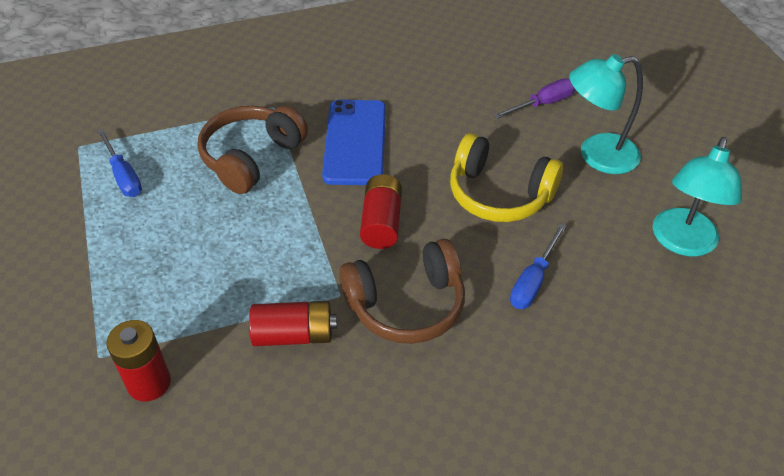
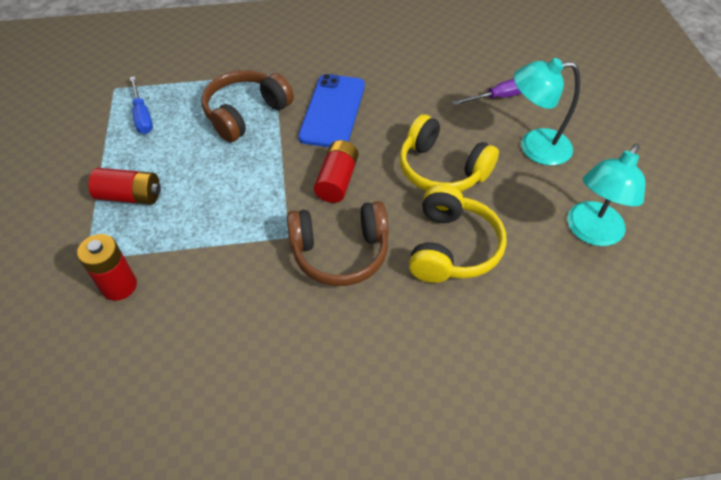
camera: 10 degrees right, 5 degrees up
red battery [249,301,337,346] -> red battery moved to [88,168,161,205]
blue screwdriver [510,224,566,309] -> yellow headphones [409,184,507,283]

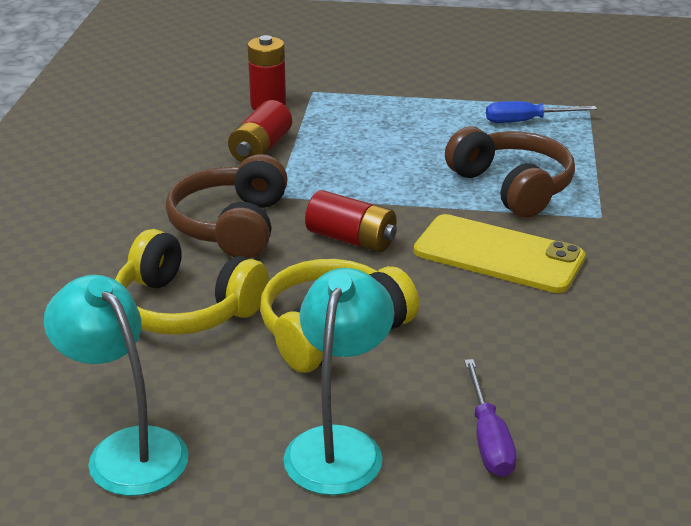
camera: 105 degrees right, 20 degrees down
red battery [88,168,161,205] -> red battery moved to [228,100,292,163]
blue phone [298,74,365,147] -> yellow phone [414,214,585,293]

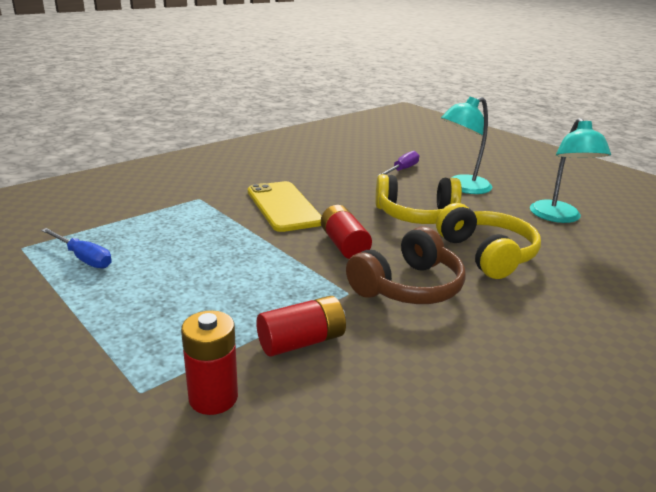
camera: 140 degrees left, 5 degrees down
brown headphones [445,127,575,218] -> none

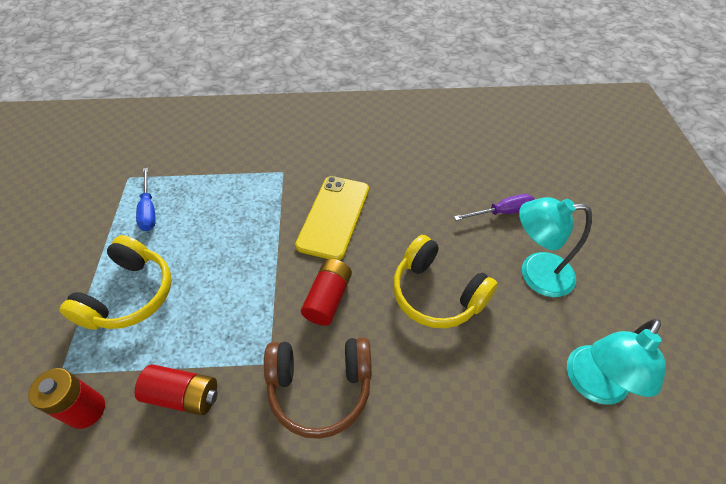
camera: 40 degrees right, 25 degrees up
yellow headphones [436,203,541,279] -> yellow headphones moved to [59,235,172,330]

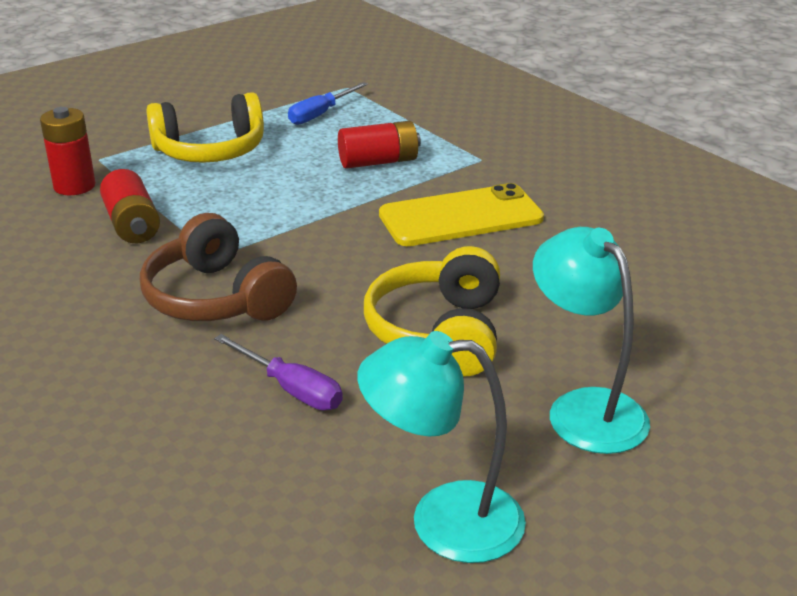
camera: 55 degrees right, 20 degrees down
red battery [301,259,352,326] -> red battery moved to [338,121,421,169]
purple screwdriver [454,194,534,221] -> purple screwdriver moved to [214,334,343,410]

